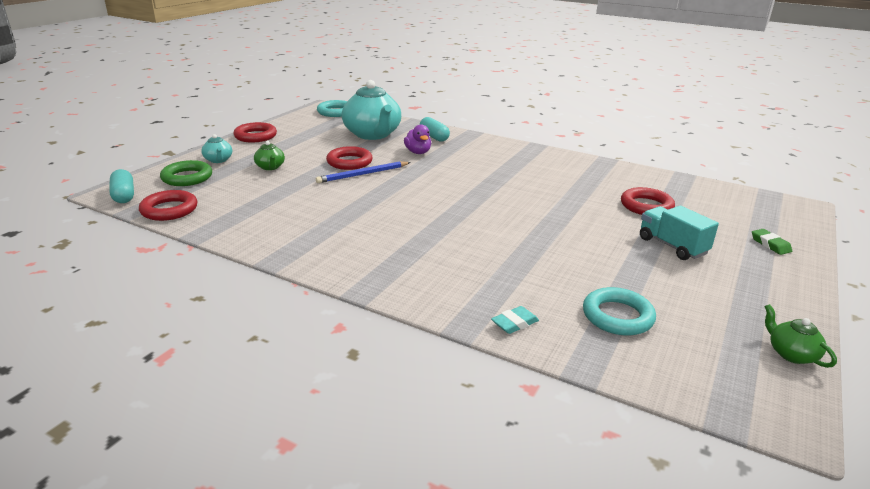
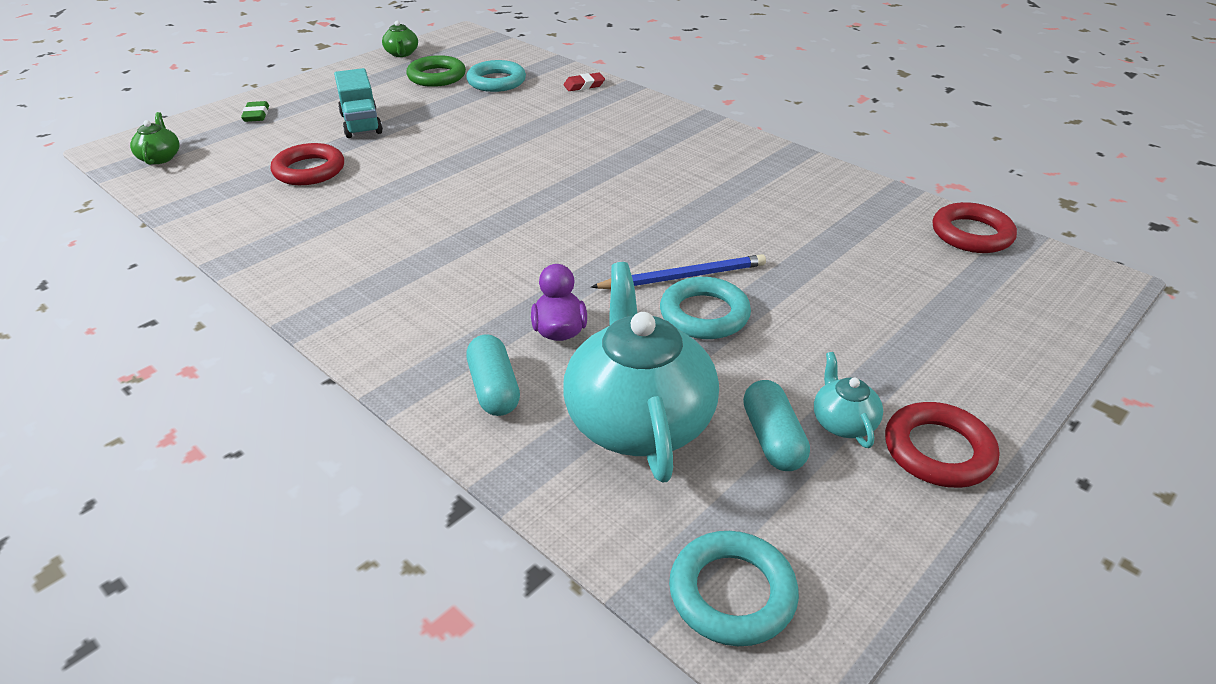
camera: 165 degrees left, 10 degrees up
turquoise capsule [110,169,134,203] -> turquoise capsule moved to [743,380,810,471]
green ring [160,160,212,186] -> green ring moved to [406,55,466,87]
turquoise teapot [201,134,232,163] -> turquoise teapot moved to [814,352,883,448]
green teapot [254,141,285,170] -> green teapot moved to [130,112,180,165]
red ring [326,146,373,170] -> turquoise ring [660,277,751,339]
turquoise eraser [491,306,539,334] -> red eraser [563,73,605,91]

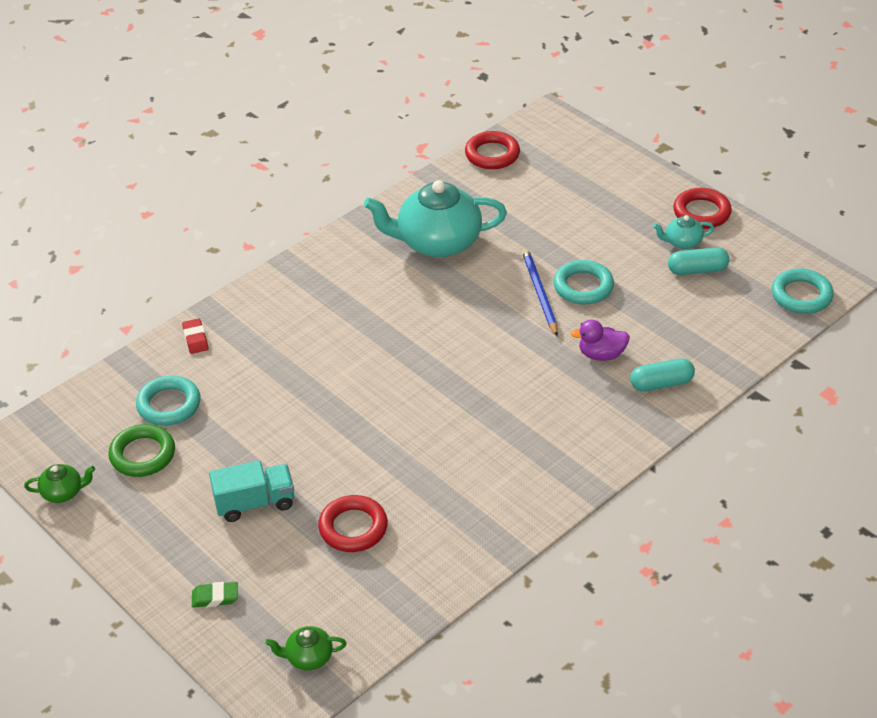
camera: 85 degrees left, 5 degrees up
turquoise teapot [563,262,719,483] -> turquoise teapot moved to [364,180,507,258]

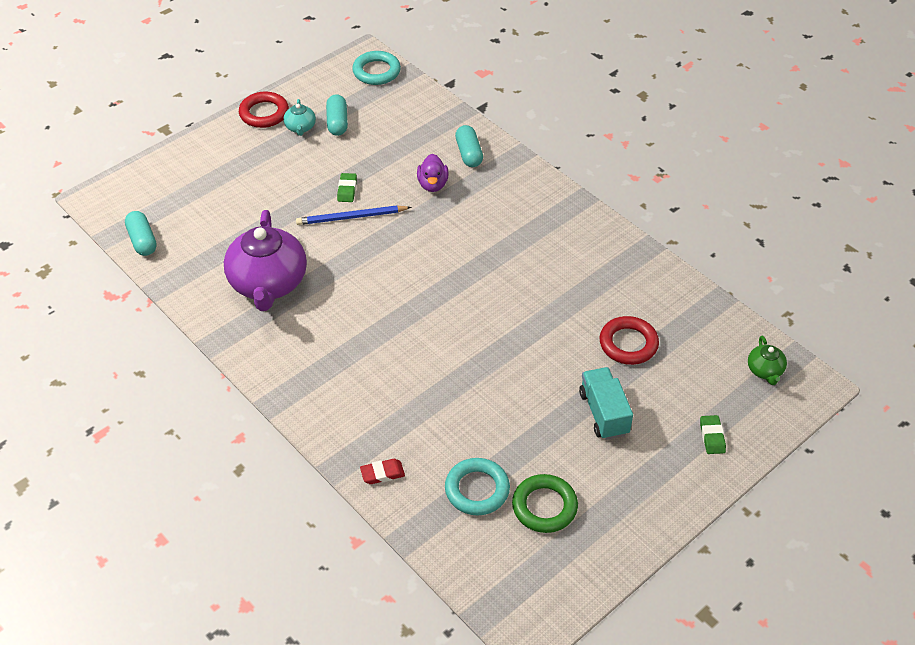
camera: 90 degrees left, 5 degrees up
green teapot [24,464,95,503] -> none
turquoise teapot [364,180,507,258] -> purple teapot [224,210,307,311]
red ring [465,131,520,169] -> turquoise capsule [125,211,157,256]
turquoise ring [553,260,614,305] -> green eraser [337,173,357,202]

